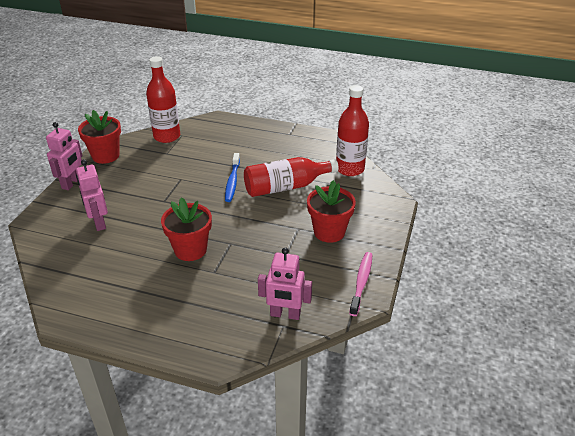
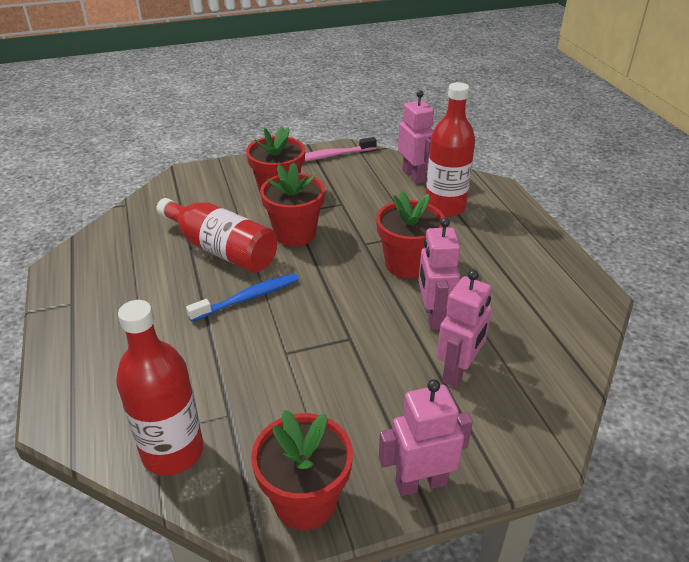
camera: 125 degrees left, 0 degrees up
red bottle [336,85,369,176] -> red bottle moved to [426,82,475,217]
none -> red flower pot [260,162,325,246]
none -> pink robot [418,218,460,330]

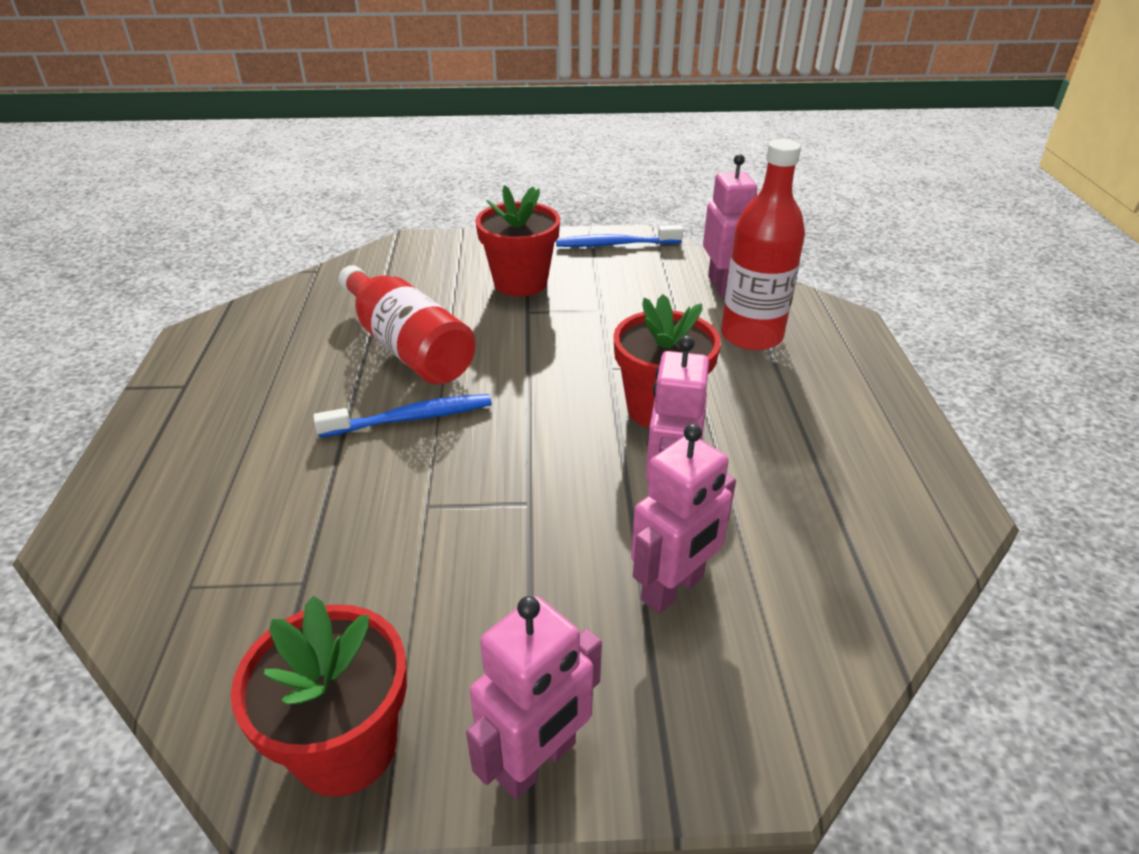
camera: 15 degrees right, 0 degrees up
red bottle [116,300,204,476] -> none
red flower pot [260,162,325,246] -> none
pink toothbrush [305,137,377,162] -> blue toothbrush [556,225,683,247]
pink robot [379,379,473,496] -> pink robot turned 135 degrees clockwise [466,596,602,800]

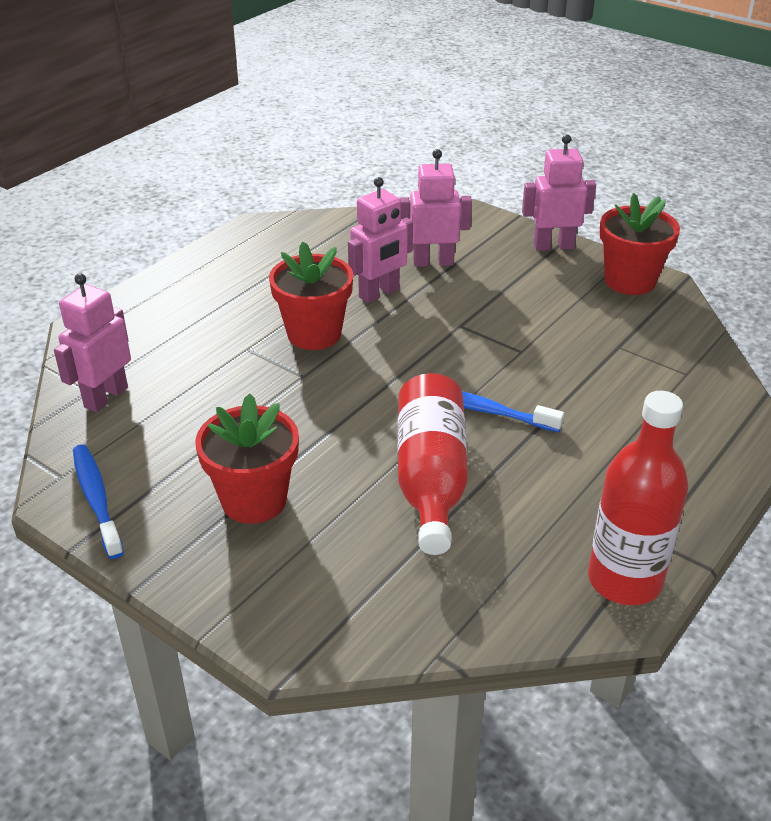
camera: 140 degrees left, 0 degrees up
blue toothbrush [556,225,683,247] -> blue toothbrush turned 150 degrees counterclockwise [73,444,124,559]
red bottle [721,139,805,351] -> red bottle moved to [588,391,688,605]

